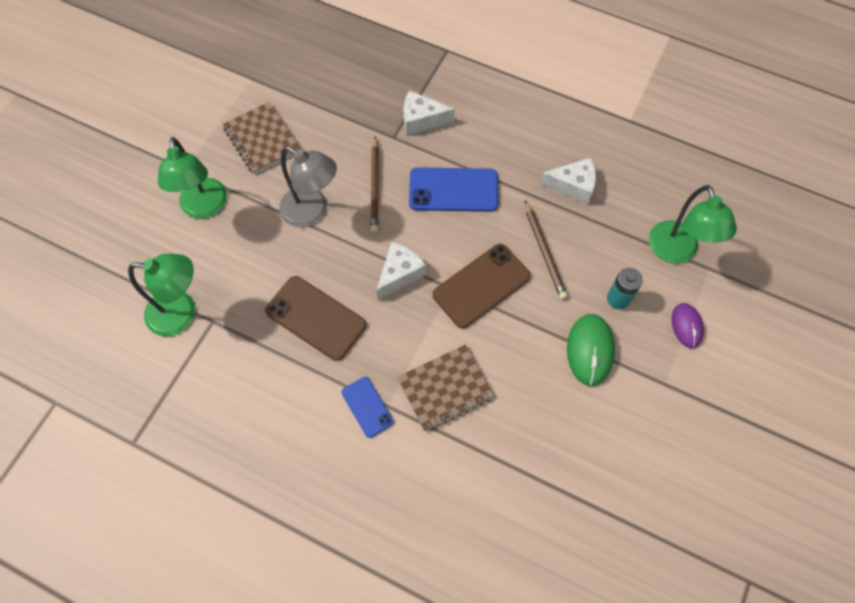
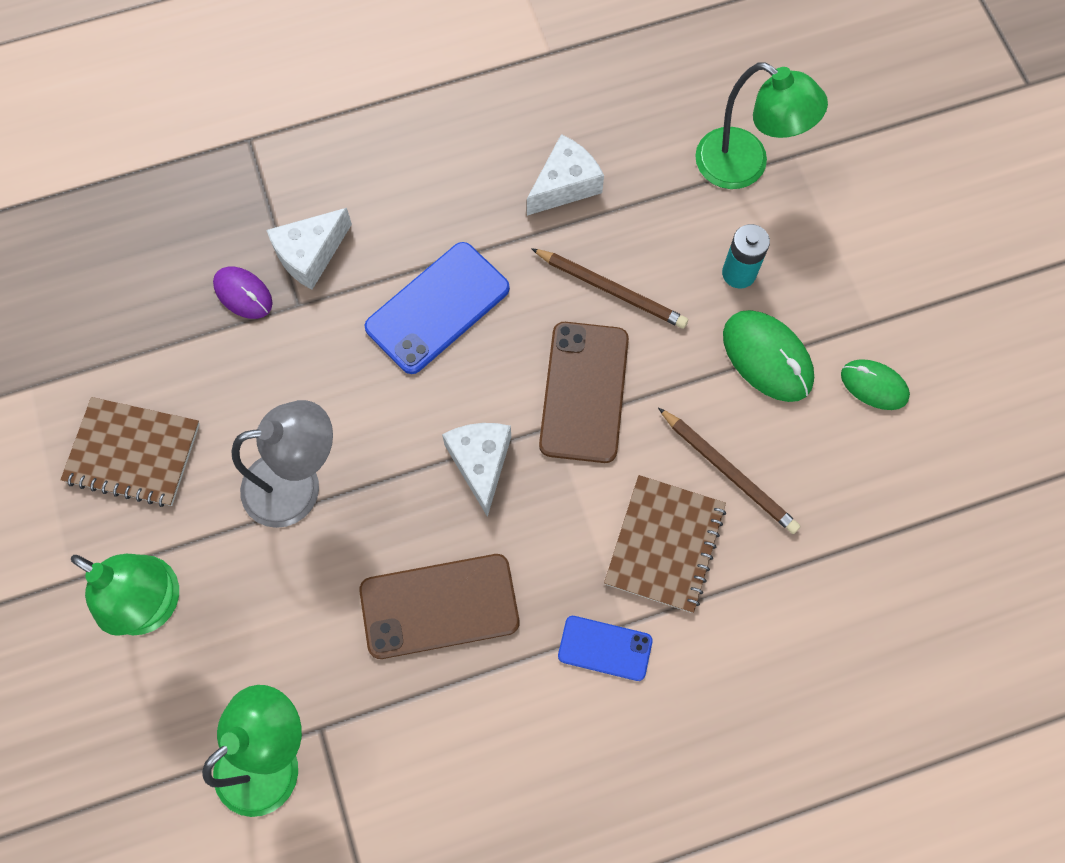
camera: 45 degrees left, 5 degrees up
brown pencil [370,136,379,232] -> brown pencil moved to [658,408,801,534]
purple mouse [672,303,704,348] -> purple mouse moved to [213,267,273,319]
none -> green mouse [841,359,910,410]

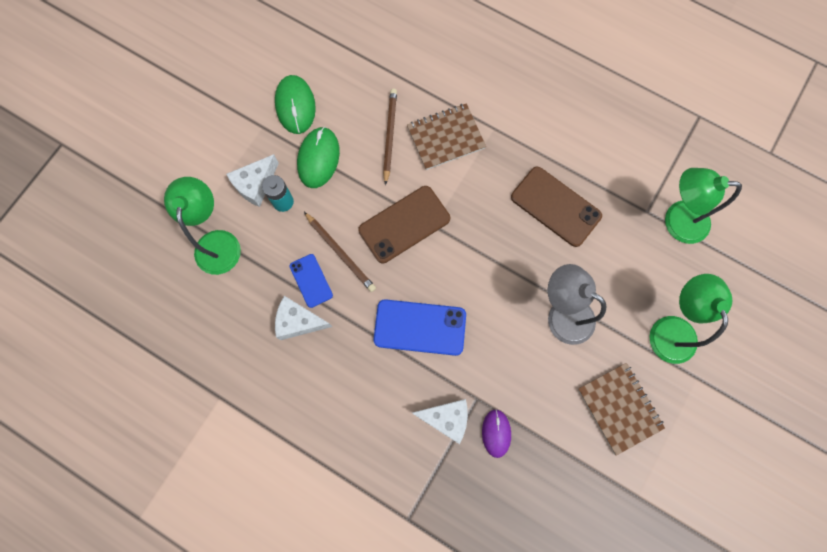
camera: 130 degrees left, 5 degrees up
white cheese [442,423,511,517] -> white cheese moved to [226,154,279,207]
brown pencil [531,248,688,329] -> brown pencil turned 150 degrees clockwise [304,212,376,292]
blue phone [558,616,653,681] -> blue phone moved to [289,254,333,308]
green mouse [841,359,910,410] -> green mouse [275,75,316,134], size x1.55

